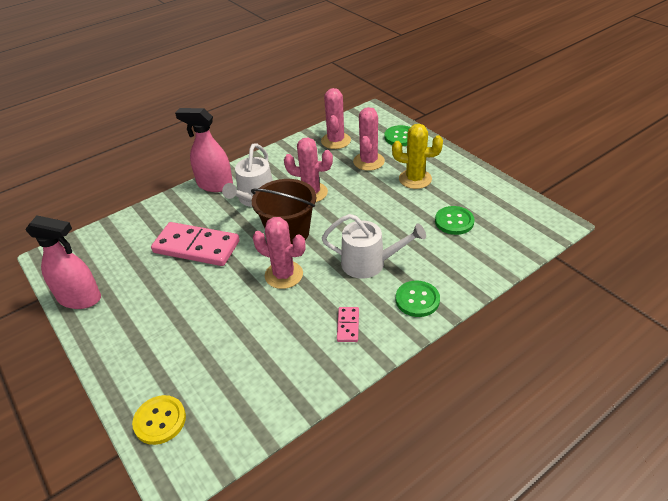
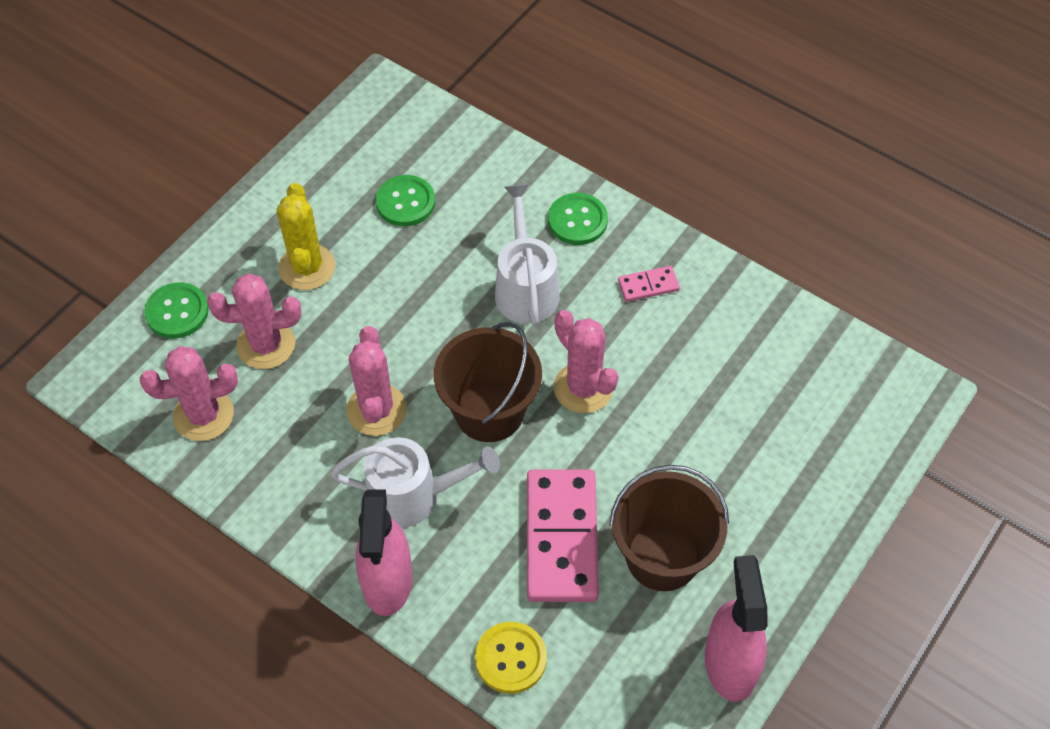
camera: 110 degrees left, 15 degrees up
yellow button [132,395,186,445] -> yellow button moved to [475,622,547,694]
pink cactus [253,217,306,289] -> pink cactus turned 45 degrees counterclockwise [554,310,618,413]
none -> brown bucket [610,465,729,591]

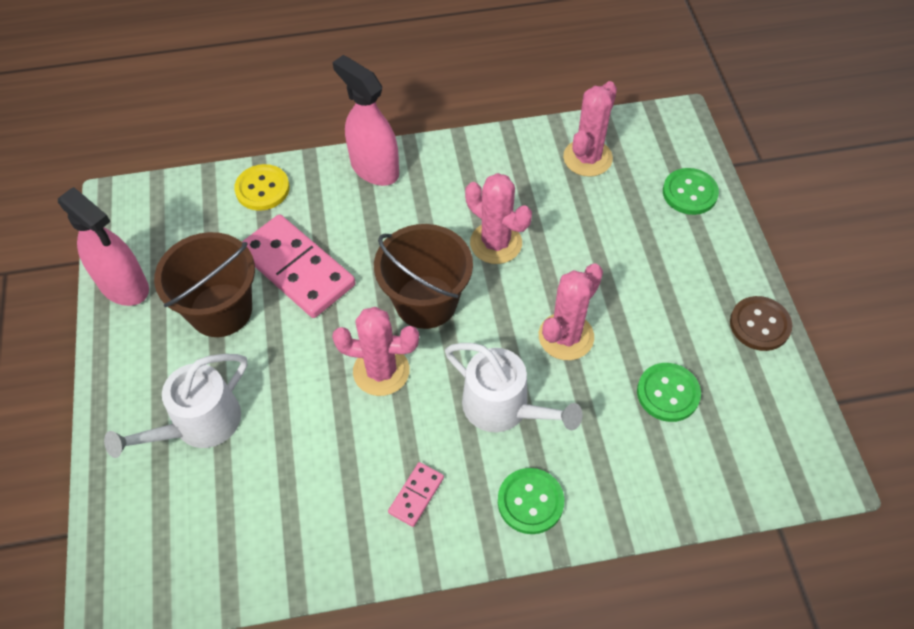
camera: 135 degrees right, 0 degrees up
pink cactus [207,273,301,369] -> pink cactus moved to [539,264,603,360]
yellow cactus [277,183,335,290] -> none
white watering can [331,437,500,528] -> white watering can moved to [104,354,247,458]
none -> brown button [730,296,792,351]

